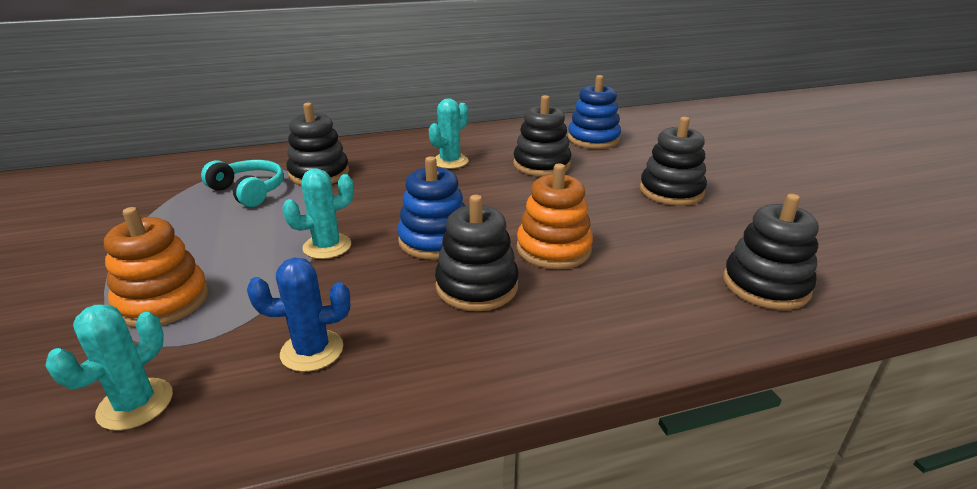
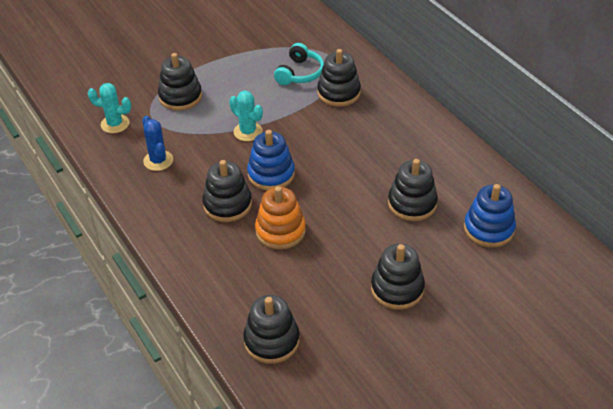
camera: 75 degrees right, 15 degrees up
orange stacking toy [104,207,209,328] -> black stacking toy [158,53,202,111]
turquoise cactus [429,98,468,169] -> none

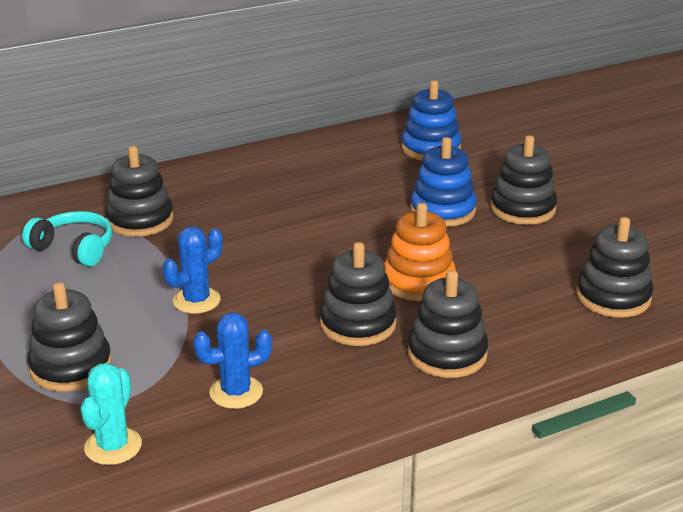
camera: 85 degrees left, 15 degrees down
turquoise cactus [229,91,263,141] -> blue cactus [163,226,223,314]
blue stacking toy [247,130,295,191] -> blue stacking toy moved to [410,137,477,227]
black stacking toy [388,159,438,221] -> black stacking toy moved to [408,270,488,378]

